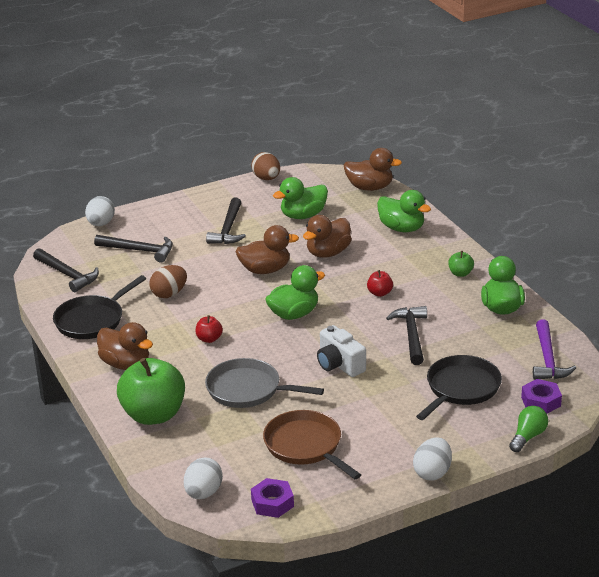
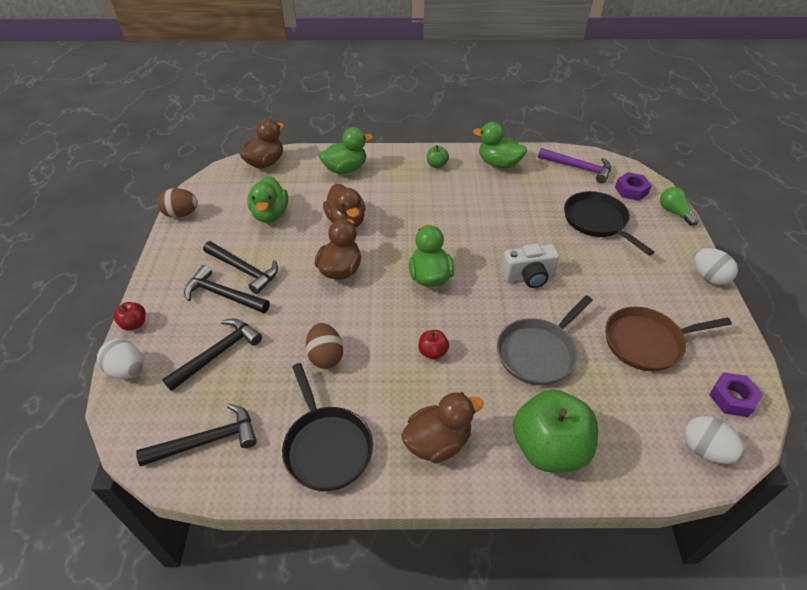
camera: 65 degrees left, 15 degrees up
red apple [367,270,393,297] -> red apple moved to [114,302,146,331]
black hammer [386,306,427,365] -> black hammer moved to [184,265,270,313]

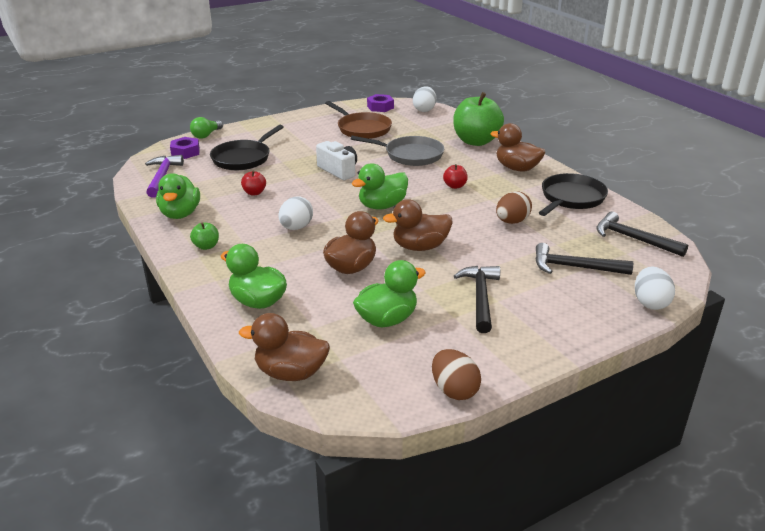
camera: 120 degrees left, 15 degrees down
red apple [114,302,146,331] -> red apple moved to [241,170,266,195]
black hammer [184,265,270,313] -> none
white egg [693,248,738,285] -> white egg moved to [279,196,313,230]

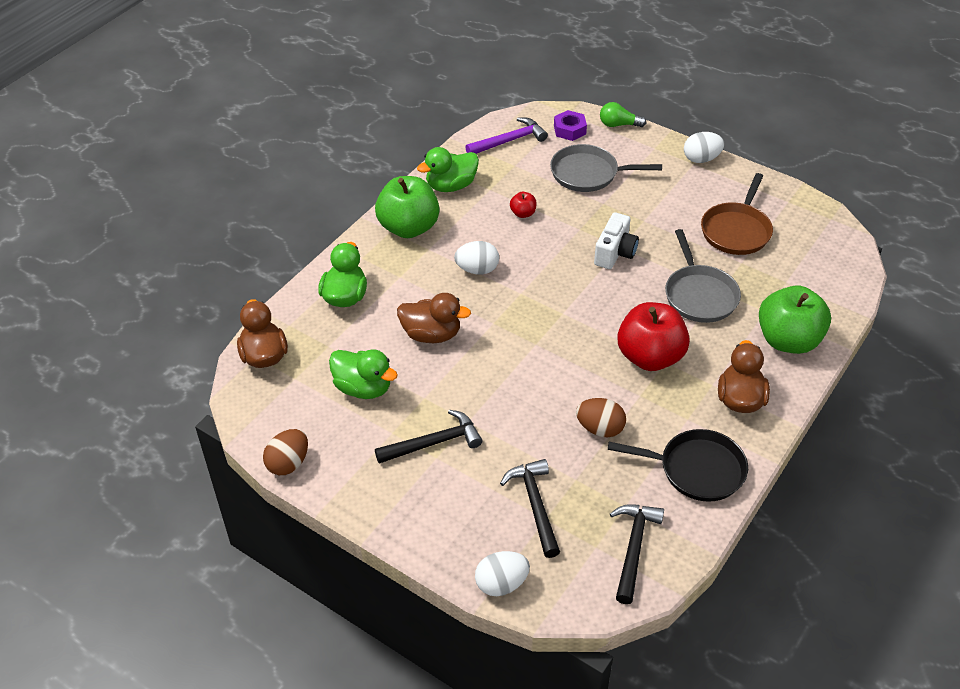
camera: 65 degrees right, 15 degrees up
green apple [190,222,219,250] -> green apple [375,176,439,238], size x2.32
black pan [210,125,284,170] -> grey pan [550,144,662,192]
green duck [352,163,408,210] -> none
purple nut [367,94,394,112] -> none
brown duck [383,199,452,251] -> none
white egg [413,86,436,112] -> white egg moved to [684,132,725,163]
red apple [443,164,468,189] -> red apple [617,302,690,371], size x2.32

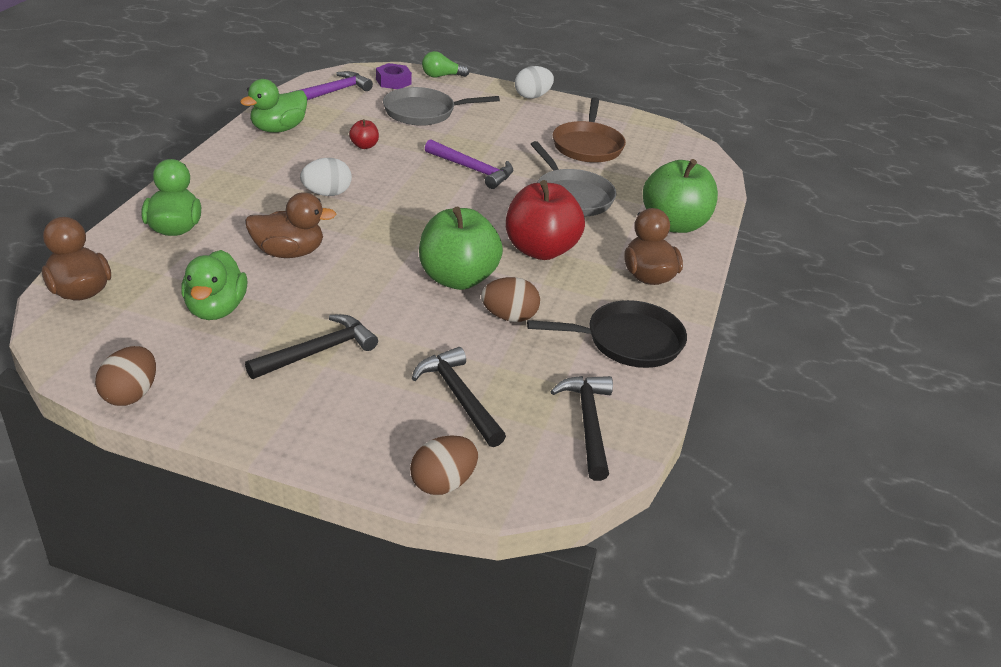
camera: 20 degrees left, 10 degrees down
green duck [329,349,398,399] -> green duck turned 75 degrees clockwise [181,250,248,320]
green apple [375,176,439,238] -> green apple moved to [419,207,503,290]
white egg [475,551,530,596] -> brown egg [410,436,478,495]
white camera [594,212,639,269] -> purple hammer [425,139,513,189]

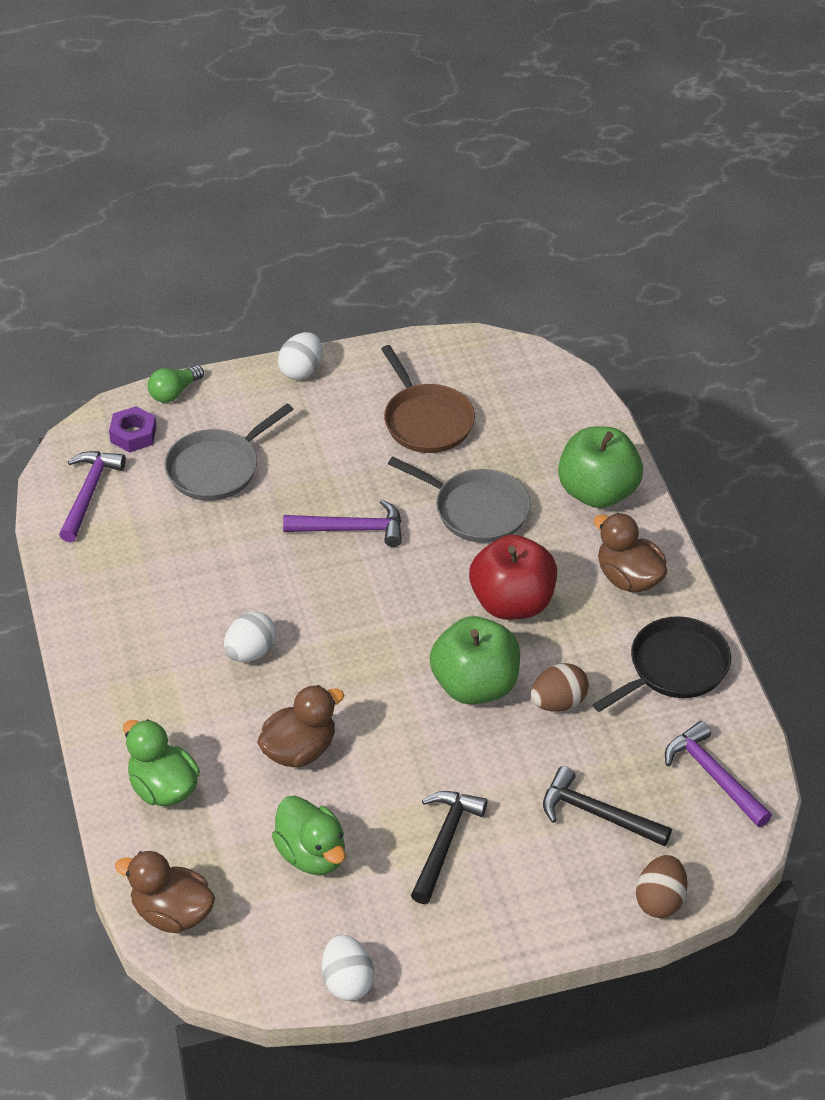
camera: 30 degrees left, 10 degrees up
brown egg [95,346,156,406] -> white egg [322,935,374,1001]
green duck [240,79,307,133] -> none
red apple [349,119,379,149] -> none
black hammer [550,376,613,481] -> purple hammer [665,721,772,827]

